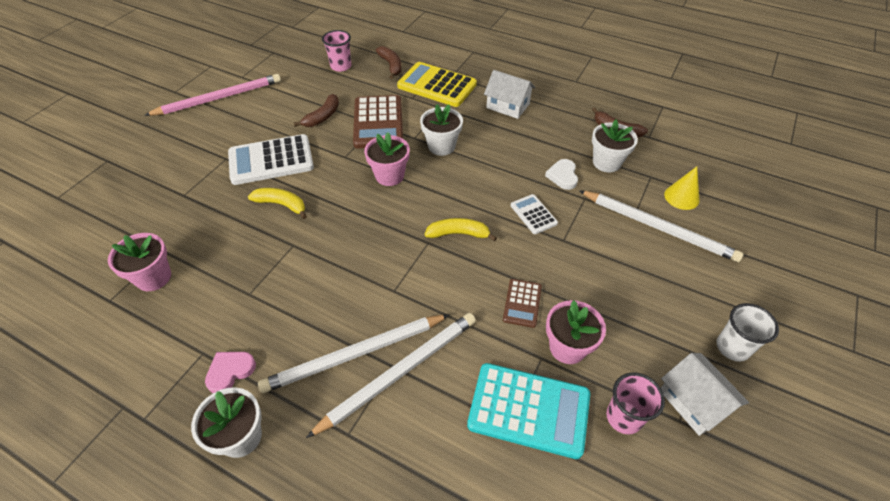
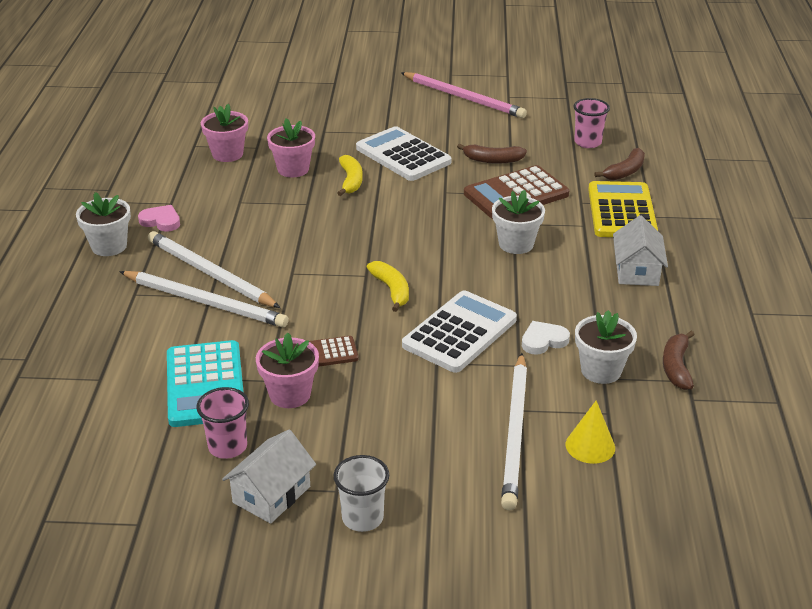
camera: 65 degrees right, 15 degrees down
pink flower pot [364,132,410,186] -> pink flower pot moved to [267,118,315,177]
white calculator [511,194,558,234] -> white calculator [402,290,517,373], size x1.92

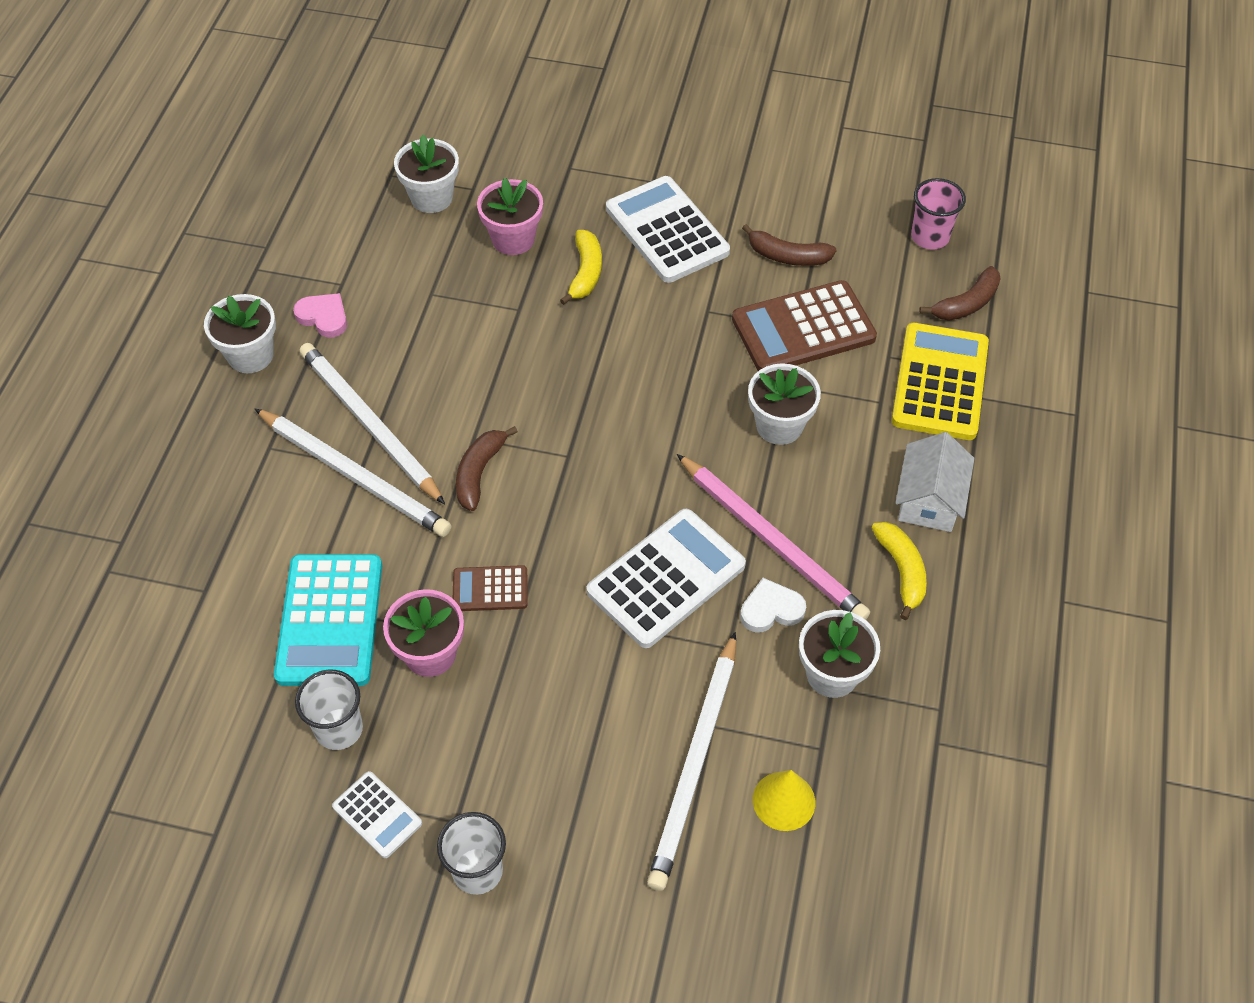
camera: 10 degrees right, 20 degrees up
pink cup [196,387,249,459] -> white cup [295,670,363,750]
pink flower pot [201,104,248,162] -> white flower pot [394,135,459,213]
white house [222,430,316,524] -> white calculator [332,771,422,858]
yellow banana [367,261,409,312] -> yellow banana moved to [871,522,927,620]
pink pencil [401,72,527,118] -> pink pencil moved to [677,454,870,620]
brown banana [663,331,695,390] -> brown banana moved to [456,426,518,511]

